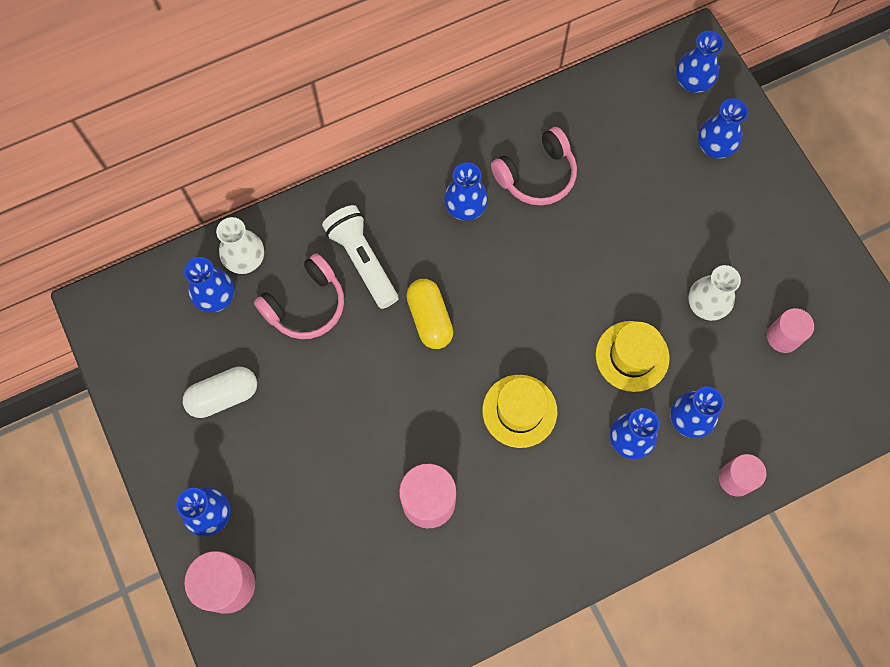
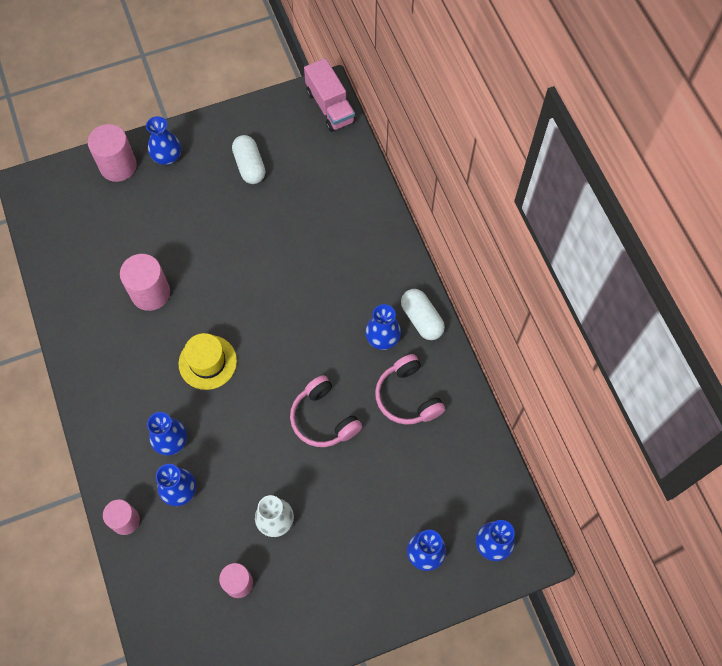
camera: 95 degrees right, 5 degrees down
blue vase [184,257,234,313] -> none
white vase [216,217,264,274] -> none
pink headphones [254,253,344,339] -> pink headphones moved to [290,375,362,447]
white flashlight [322,205,398,309] -> none
yellow capsule [406,279,453,349] -> none
yellow hat [595,321,670,392] -> none
none -> pink truck [304,58,356,132]
none -> white capsule [401,289,445,340]

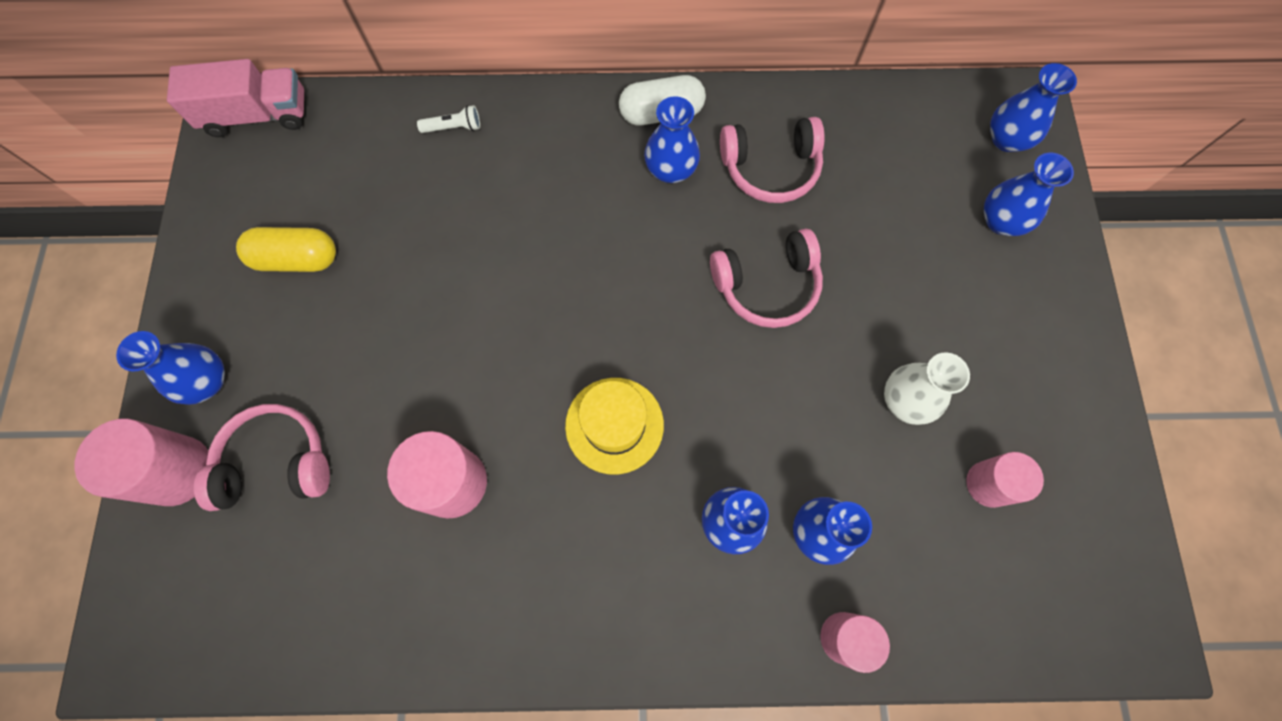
camera: 70 degrees left, 5 degrees up
white capsule [232,135,265,184] -> yellow capsule [236,227,336,272]
none -> pink headphones [194,404,330,511]
none -> white flashlight [417,105,480,133]

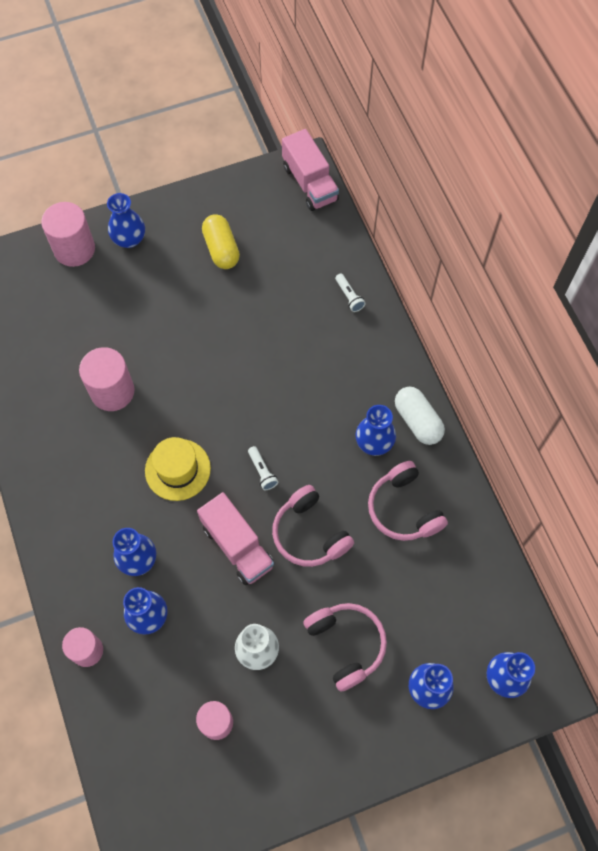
camera: 70 degrees right, 5 degrees down
pink headphones [194,404,330,511] -> pink headphones moved to [303,603,387,692]
none -> pink truck [197,492,274,585]
none -> white flashlight [248,446,278,490]

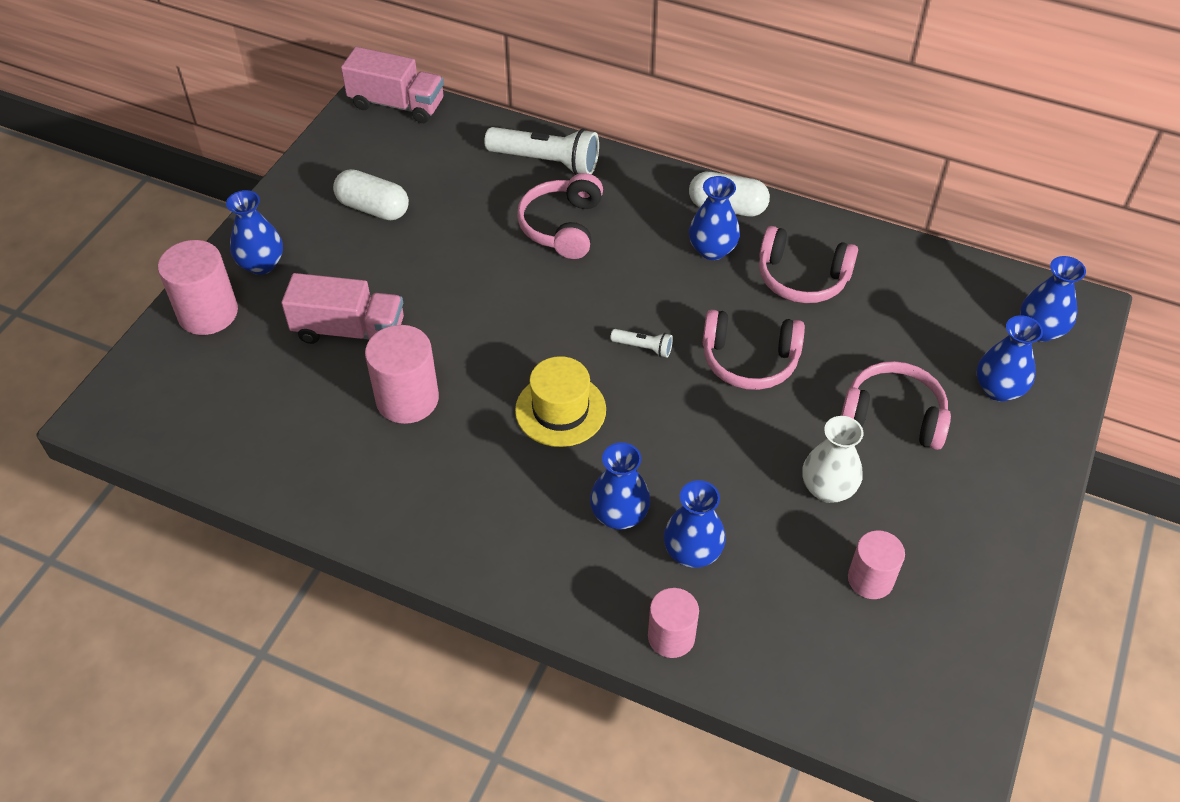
camera: 45 degrees left, 15 degrees down
pink truck [197,492,274,585] -> pink truck moved to [281,273,404,344]
yellow capsule [202,214,240,269] -> white capsule [333,169,409,220]
white flashlight [335,274,366,312] -> white flashlight [484,127,599,175], size x2.09
none -> pink headphones [517,173,603,259]

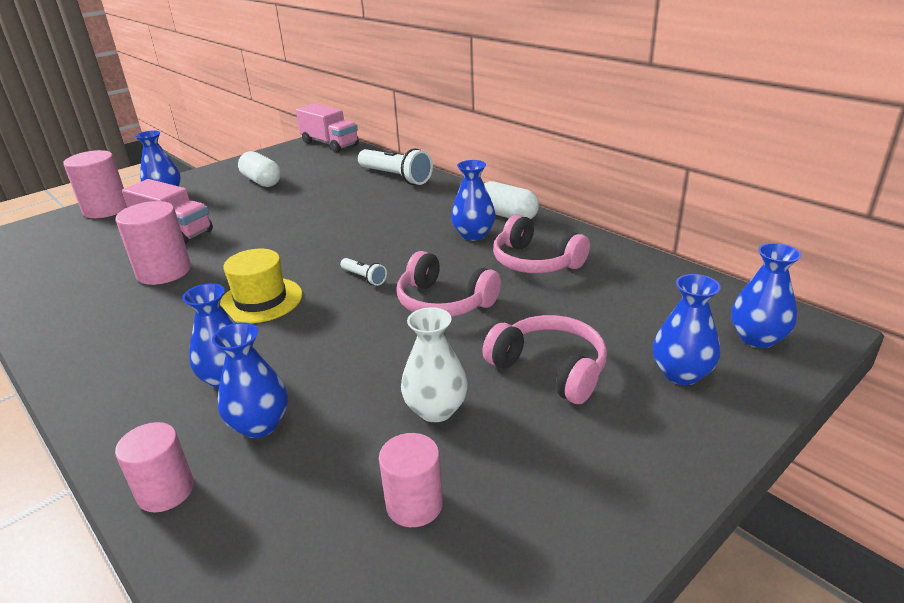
camera: 25 degrees right, 20 degrees down
pink headphones [517,173,603,259] -> none

